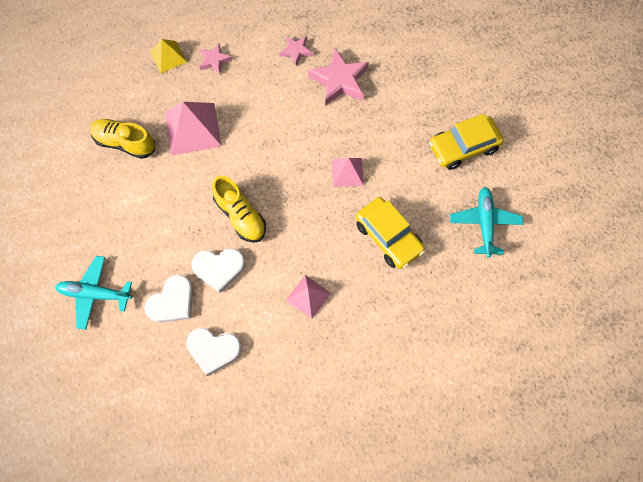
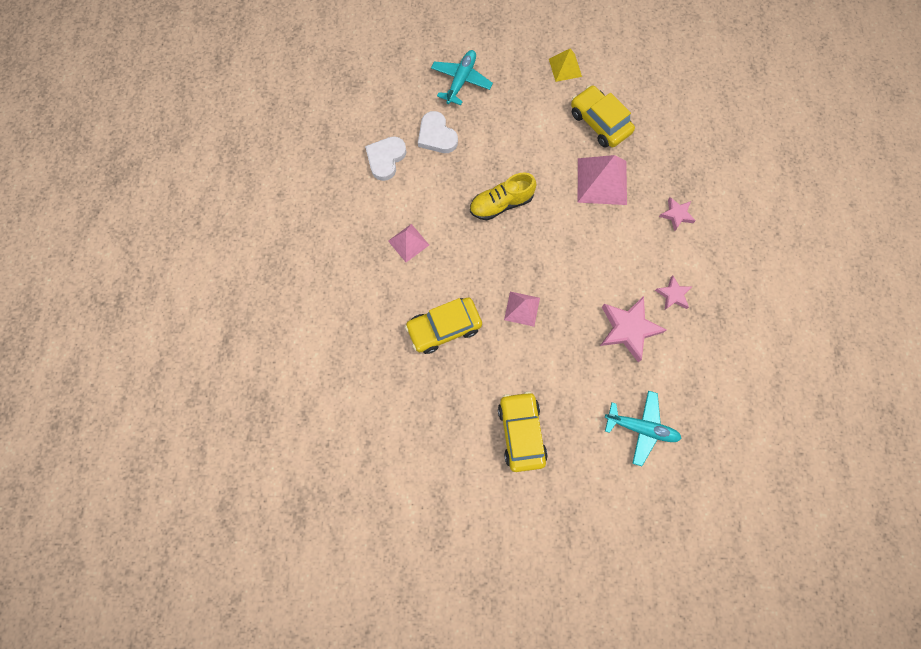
camera: 105 degrees right, 5 degrees up
yellow shoe [90,119,155,159] -> yellow car [571,85,635,148]
yellow pyramid [150,39,187,73] -> yellow pyramid moved to [549,48,582,82]
white heart [191,248,245,293] -> none
turquoise plane [450,187,523,258] -> turquoise plane moved to [605,391,682,466]

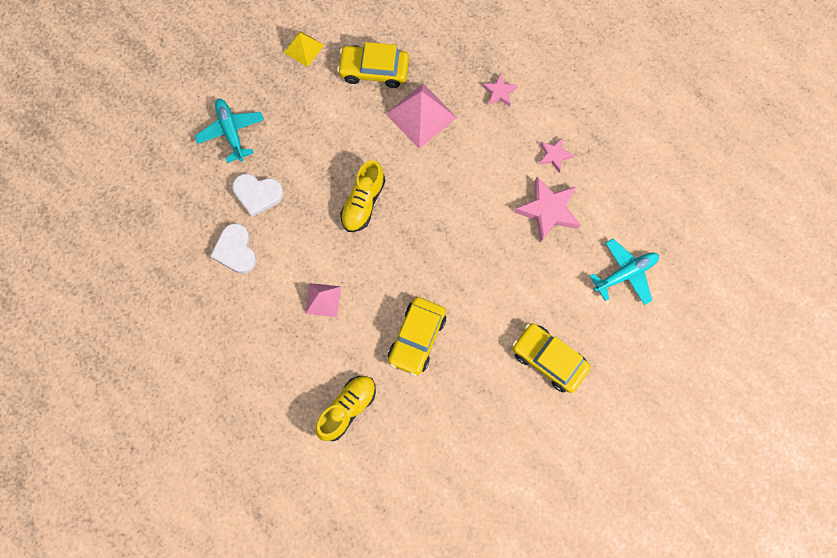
camera: 45 degrees left, 0 degrees up
pink pyramid [504,291,540,327] -> none
none -> yellow shoe [316,376,376,442]

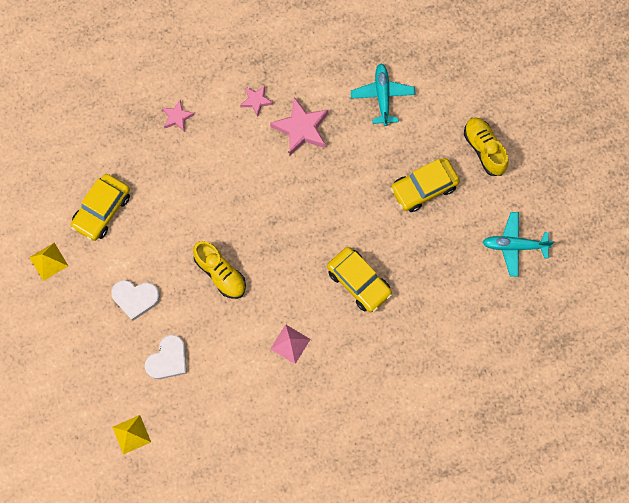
camera: 65 degrees left, 0 degrees up
turquoise plane [195,99,264,163] -> turquoise plane moved to [482,212,554,277]
white heart [210,223,256,274] -> white heart moved to [111,280,160,321]
yellow shoe [316,376,376,442] -> yellow shoe moved to [464,117,509,176]
pink pyramid [386,84,457,149] -> none
none -> yellow pyramid [112,415,151,455]

